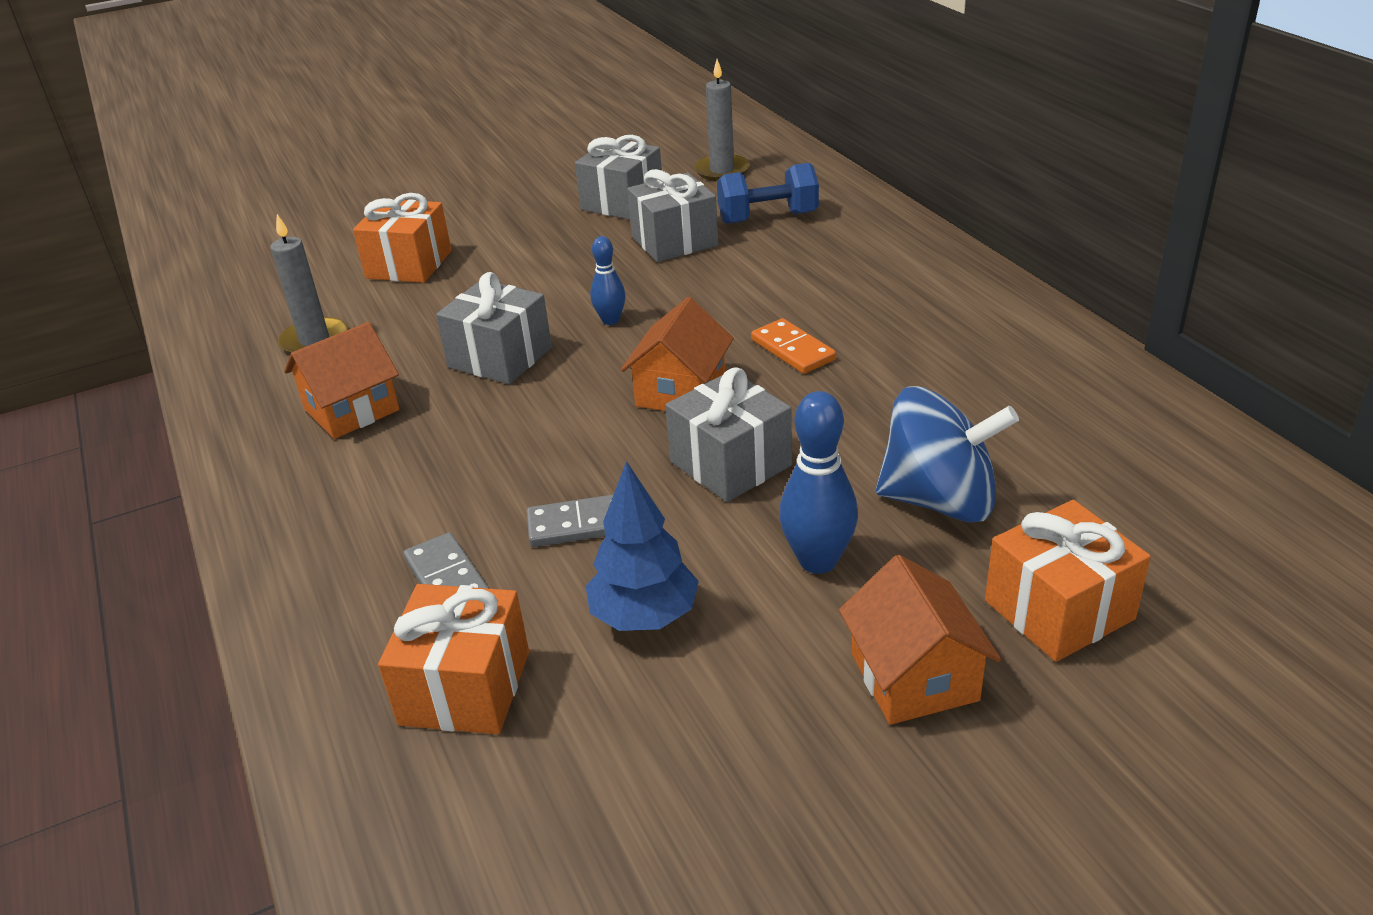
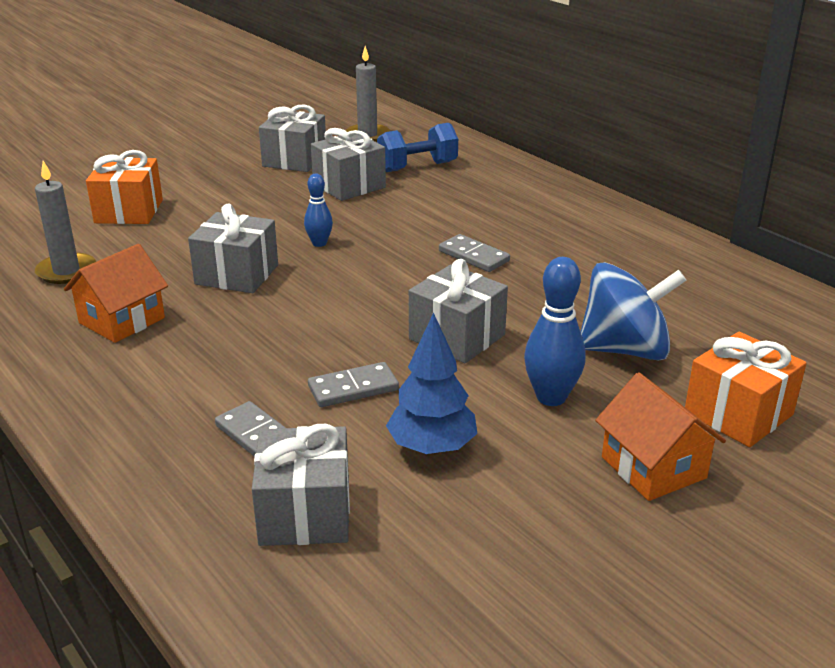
camera: 15 degrees left, 5 degrees down
orange gift [378,584,529,734] -> grey gift [252,424,350,546]
orange house [621,297,734,411] -> none
orange domino [751,318,836,374] -> grey domino [439,234,510,272]

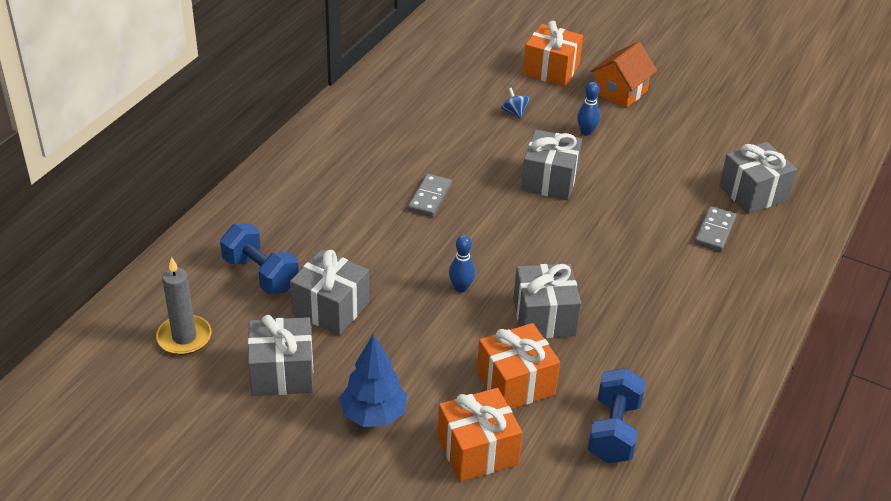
camera: 115 degrees left, 10 degrees up
grey candle [35,161,96,284] -> blue dumbbell [588,368,646,463]
orange house [64,244,168,343] -> none
grey domino [308,362,399,407] -> none
blue tree [386,313,477,455] -> blue tree moved to [339,334,407,427]
blue bowling pin [524,257,586,406] -> blue bowling pin [577,82,600,136], size x0.61
blue spinning top [581,262,687,361] -> blue spinning top [501,88,530,119], size x0.40
none -> orange gift [477,323,560,409]

